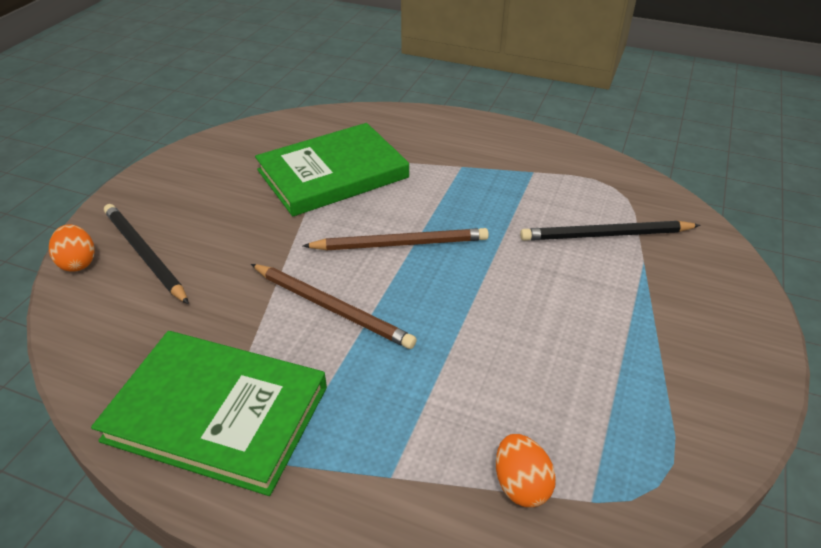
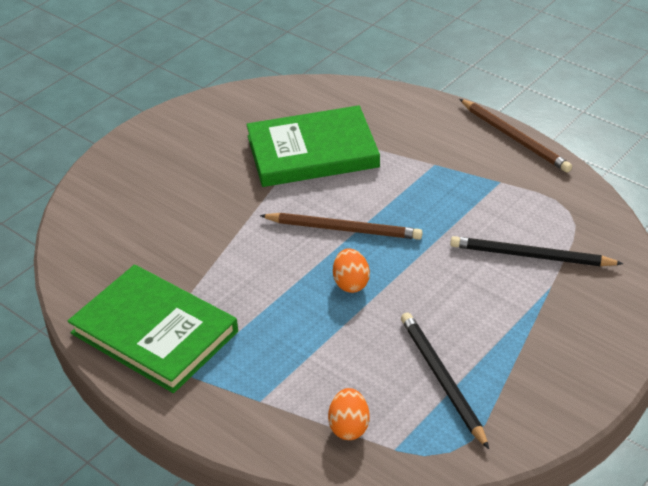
camera: 20 degrees right, 0 degrees up
orange egg [49,224,95,272] -> orange egg moved to [333,248,370,293]
black pencil [104,204,189,304] -> black pencil moved to [401,313,489,449]
brown pencil [251,264,417,349] -> brown pencil moved to [460,99,572,173]

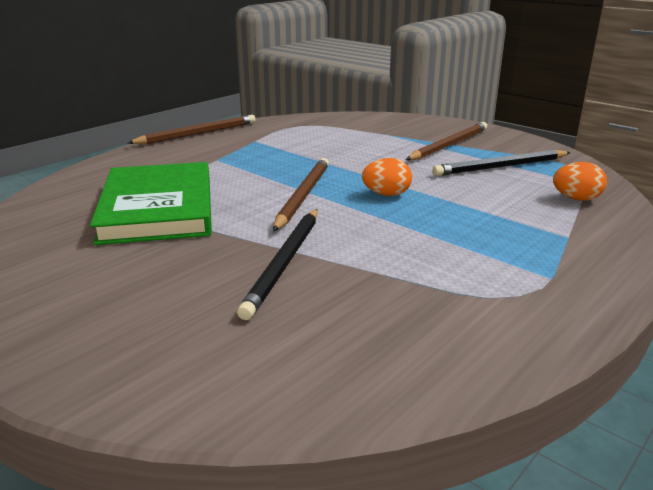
camera: 90 degrees left, 15 degrees down
green book [68,265,238,393] -> none
black pencil [450,236,623,266] -> black pencil moved to [237,209,318,320]
none -> brown pencil [406,122,487,160]

